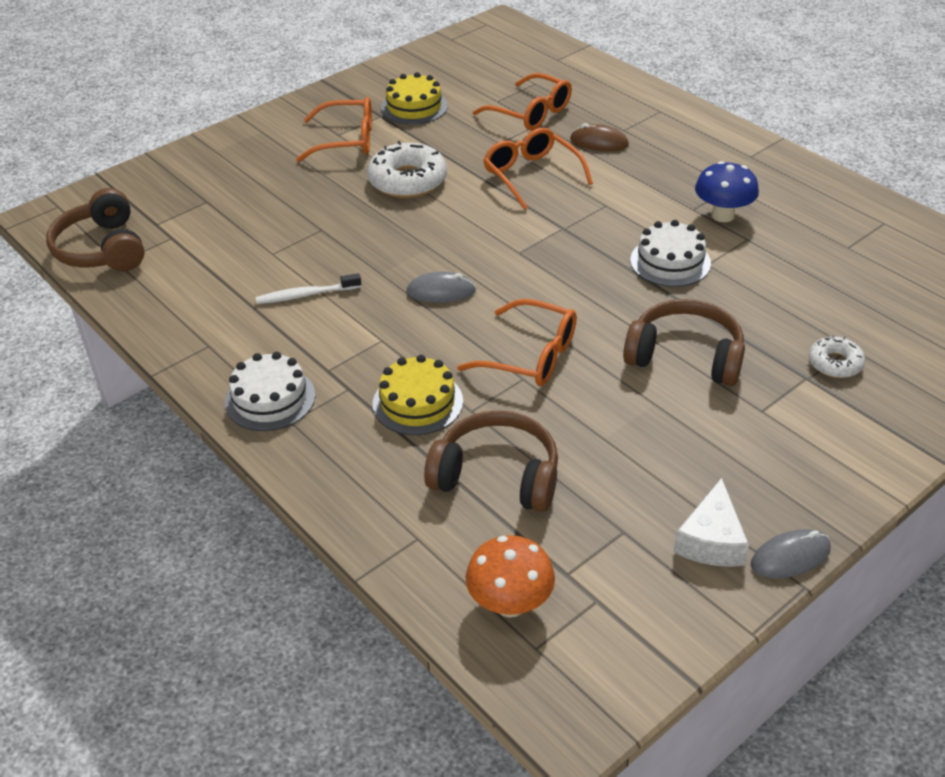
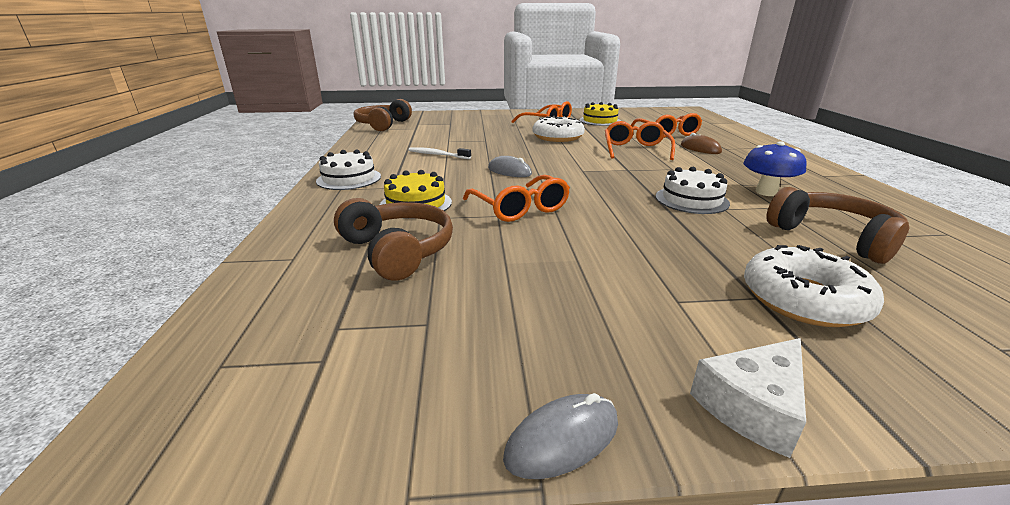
camera: 35 degrees right, 15 degrees down
orange mushroom [466,535,555,618] -> none
brown headphones [623,299,745,386] -> brown headphones moved to [766,187,910,264]
white cheese [674,478,749,567] -> white cheese moved to [690,338,806,458]
grey mouse [751,529,831,579] -> grey mouse turned 45 degrees counterclockwise [503,393,618,479]
white donut [809,335,865,378] -> white donut [744,245,884,327], size x1.79

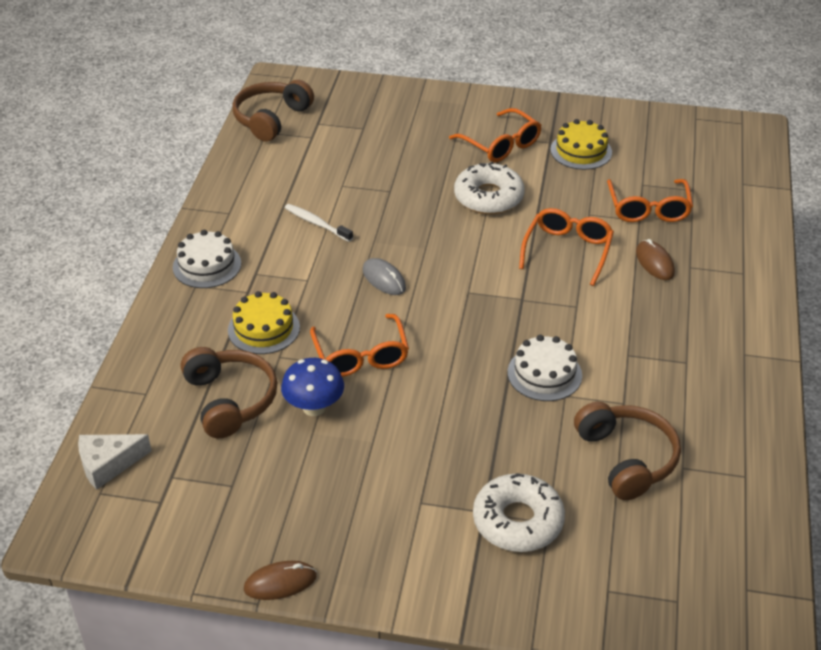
camera: 15 degrees right, 15 degrees up
grey mouse [503,393,618,479] -> brown mouse [244,561,317,600]
white cheese [690,338,806,458] -> white cheese moved to [78,434,152,490]
blue mushroom [743,141,807,196] -> blue mushroom moved to [281,358,344,416]

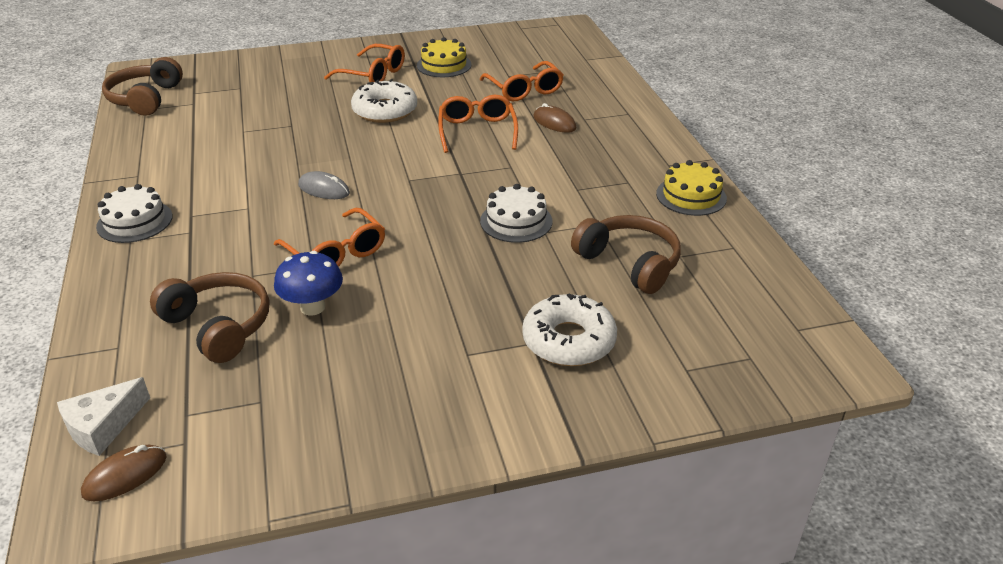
camera: 25 degrees left, 5 degrees down
yellow cake [228,291,300,354] -> yellow cake moved to [656,160,727,216]
brown mouse [244,561,317,600] -> brown mouse moved to [81,445,167,501]
white toothbrush [285,204,353,242] -> none

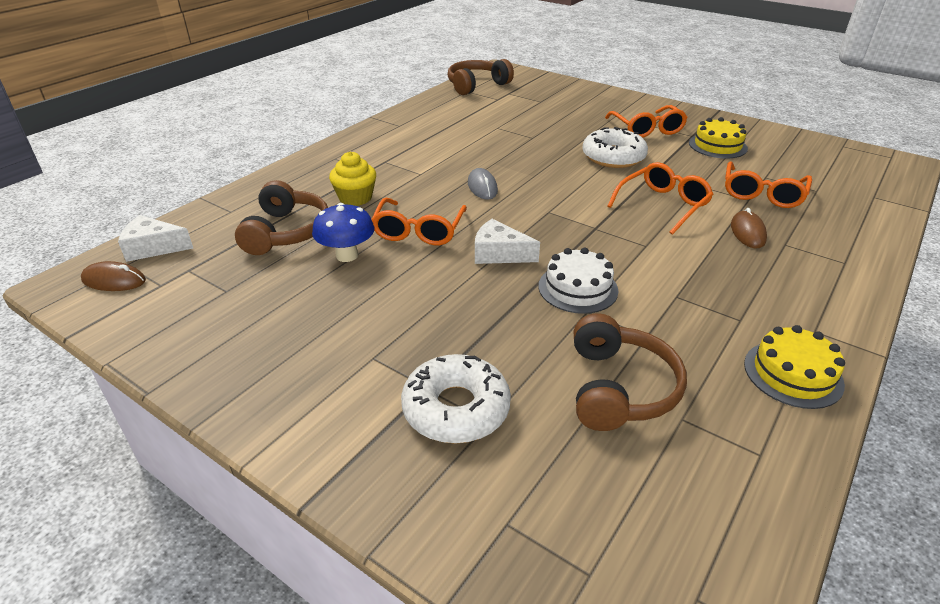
camera: 50 degrees right, 0 degrees up
white cake [96,184,172,243] -> none
none -> yellow cupcake [329,152,376,206]
none -> white cheese [475,219,540,264]

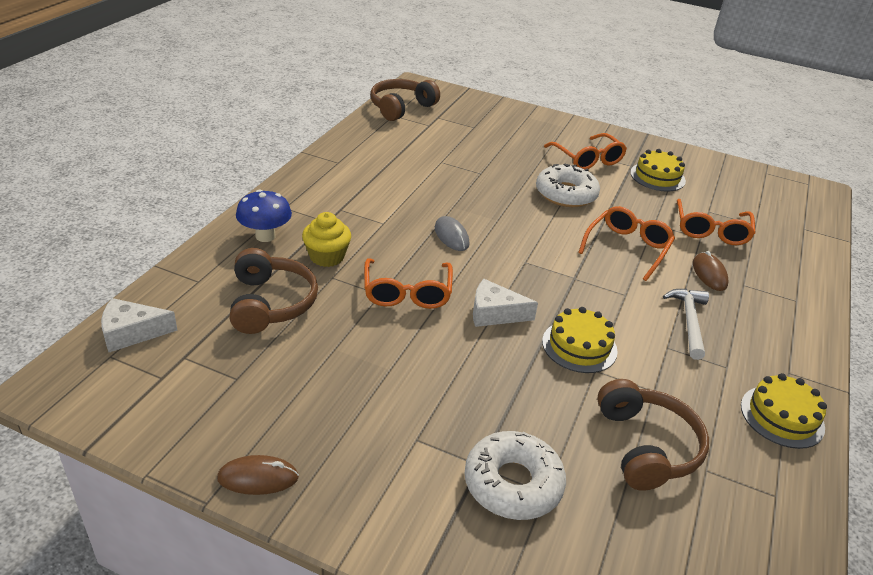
camera: 15 degrees left, 0 degrees up
brown mouse [81,261,146,291] -> brown mouse moved to [217,455,299,495]
blue mushroom [312,203,375,262] -> blue mushroom moved to [236,189,292,242]
white cake [539,248,618,314] -> yellow cake [542,307,618,373]
none -> white hammer [663,289,709,360]

